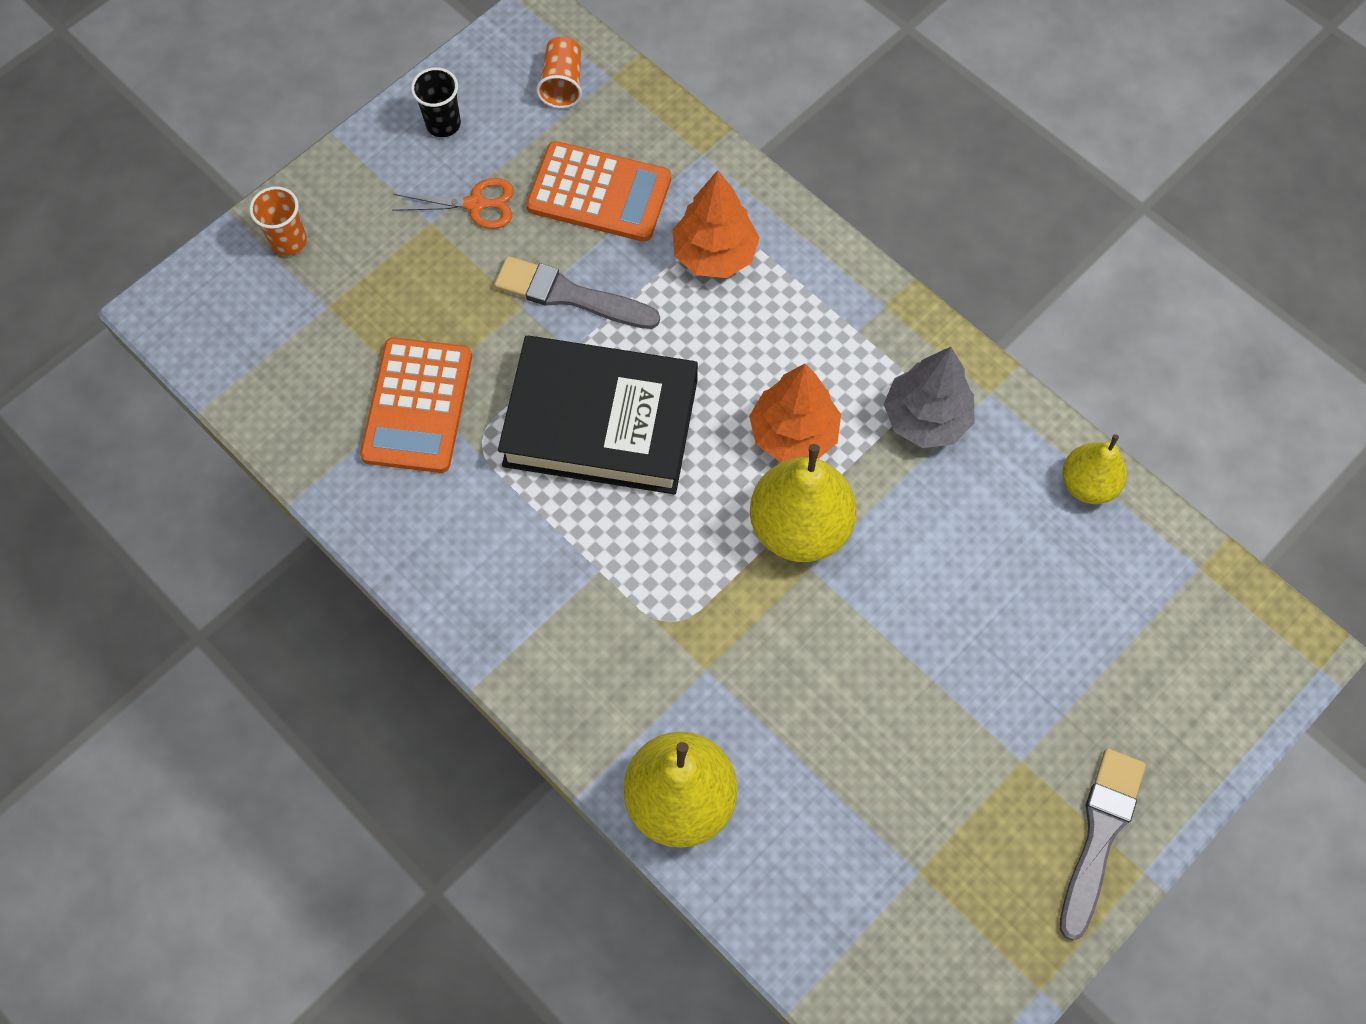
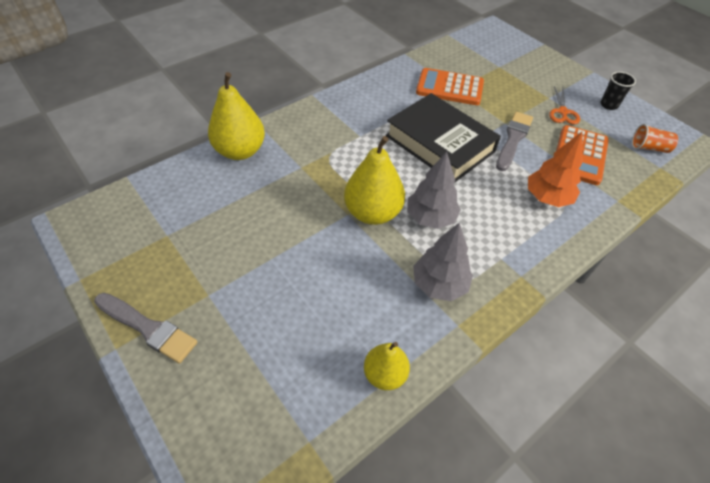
camera: 95 degrees right, 15 degrees down
orange cup [249,186,307,256] -> none
black book [498,335,698,494] -> black book turned 60 degrees counterclockwise [386,93,501,183]
orange tree [749,364,841,463] -> grey tree [407,152,461,229]

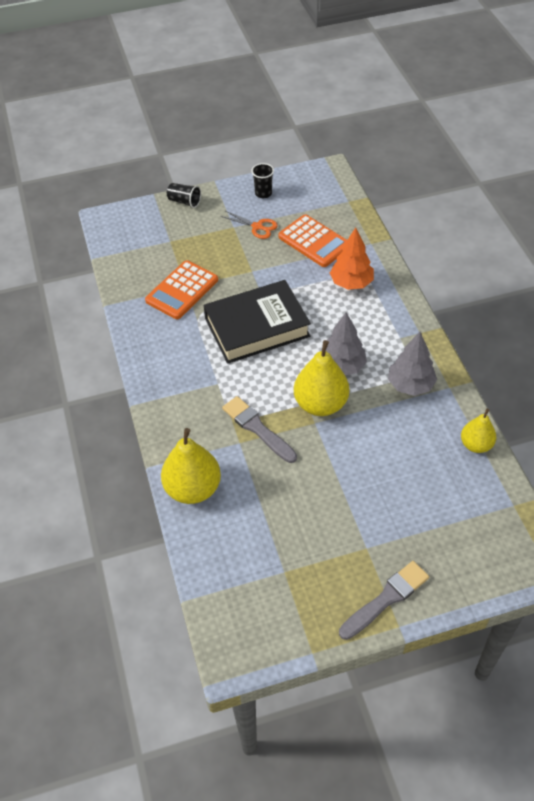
camera: 65 degrees left, 0 degrees up
grey brush [496,112,533,171] -> grey brush moved to [222,396,297,463]
orange cup [632,124,678,153] -> none
none -> black cup [167,183,201,208]

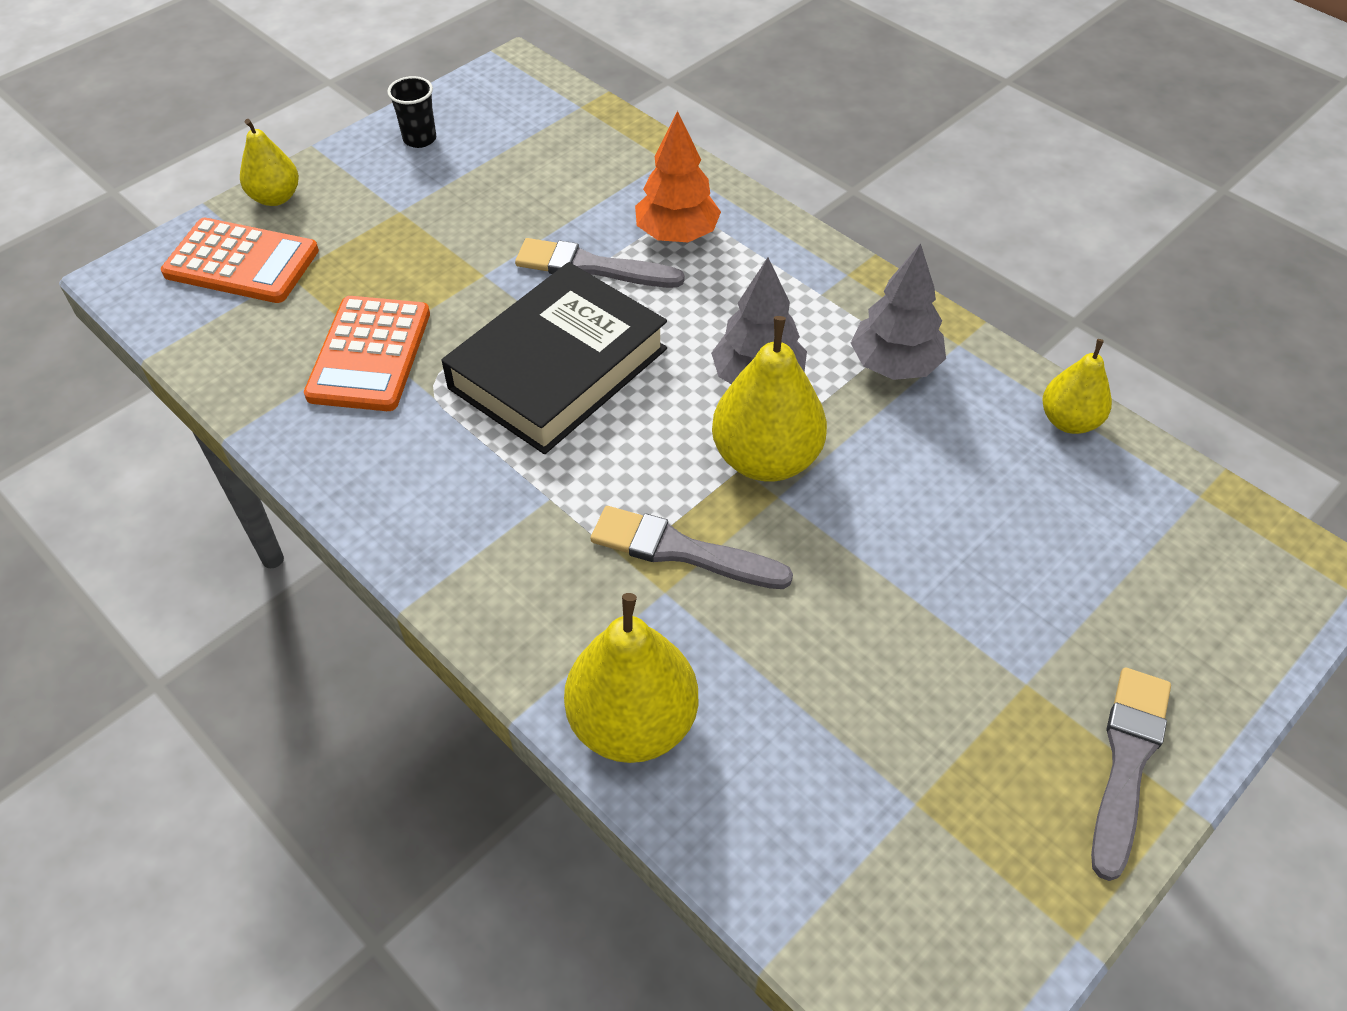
camera: 30 degrees left, 0 degrees up
black cup [167,183,201,208] -> yellow pear [240,119,299,206]
orange scissors [220,211,278,239] -> none
orange calculator [278,215,347,267] -> orange calculator moved to [161,218,319,303]
none -> grey brush [515,238,685,288]

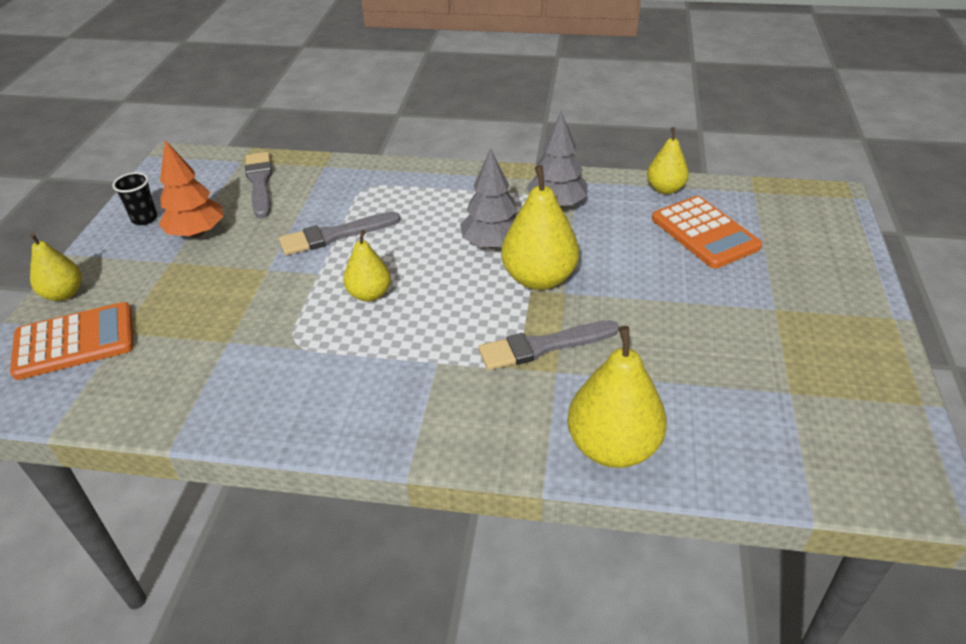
camera: 35 degrees left, 10 degrees down
orange calculator [304,296,430,411] -> orange calculator moved to [652,196,762,269]
black book [442,262,667,454] -> yellow pear [343,230,391,302]
orange tree [635,111,721,242] -> orange tree moved to [158,140,224,237]
grey brush [1091,667,1171,881] -> grey brush moved to [245,152,272,218]

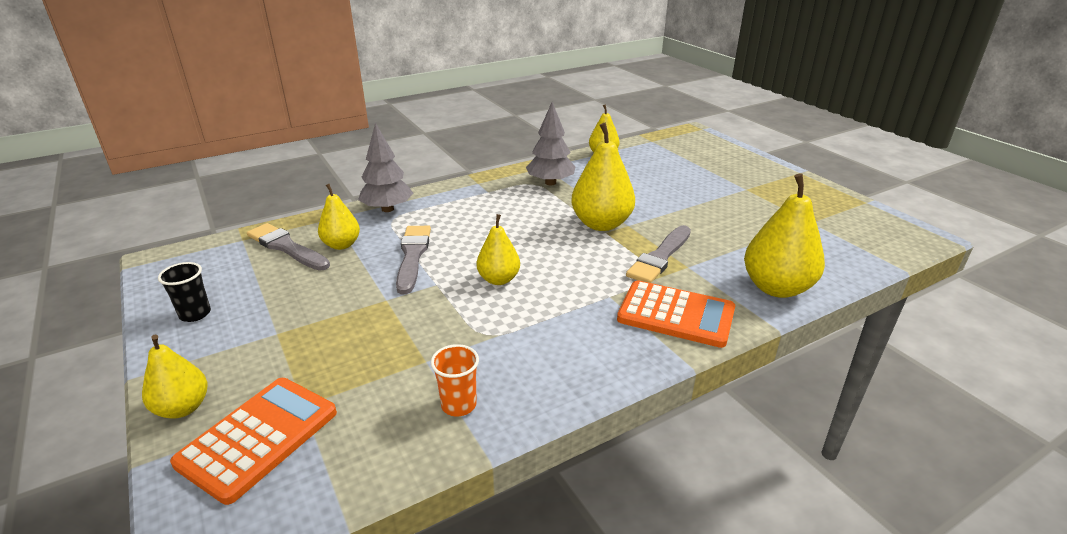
camera: 40 degrees left, 10 degrees down
orange tree [158,140,224,237] -> none
grey brush [279,212,400,255] -> grey brush turned 150 degrees clockwise [396,226,431,294]
grey tree [460,149,517,249] -> grey tree moved to [358,123,413,212]
orange calculator [652,196,762,269] -> orange calculator moved to [617,280,735,348]
none -> yellow pear [318,184,360,250]
none -> orange cup [431,344,479,416]

